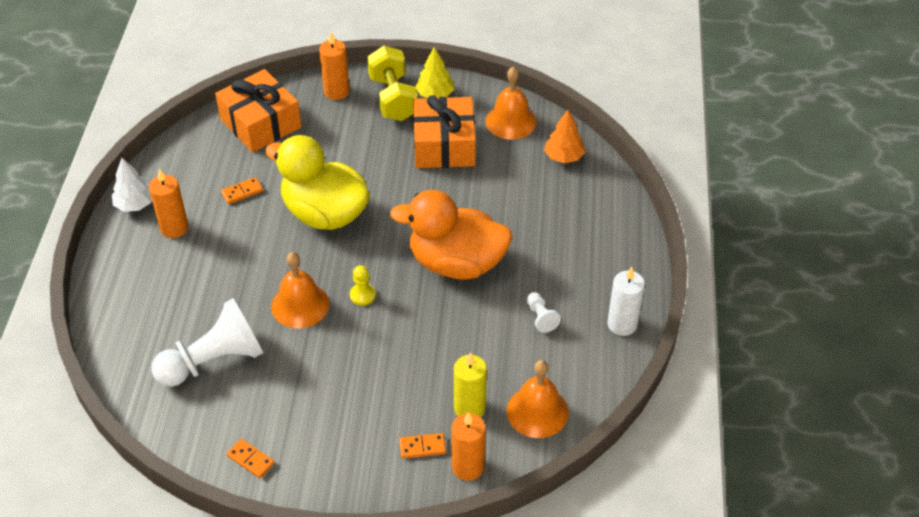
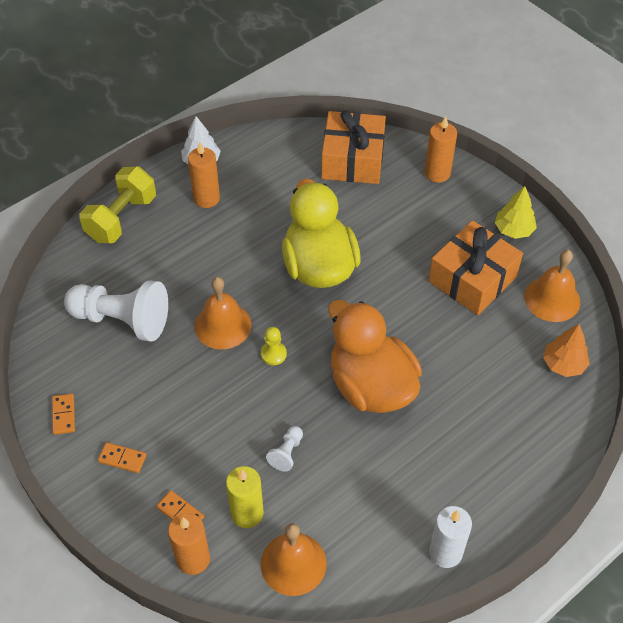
camera: 45 degrees right, 5 degrees up
orange domino [221,177,263,204] -> orange domino moved to [98,442,146,473]
yellow dumbbell [367,46,418,121] -> yellow dumbbell moved to [79,166,156,243]
white pawn [527,292,561,333] -> white pawn moved to [266,426,303,472]

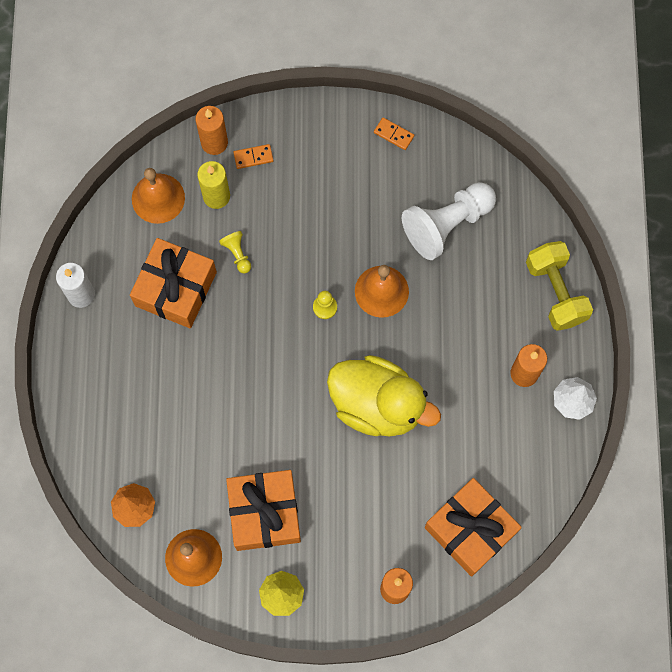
camera: 130 degrees right, 20 degrees up
orange domino [98,442,146,473] -> none
white pawn [266,426,303,472] -> yellow pawn [219,231,251,273]
orange duck [328,300,422,413] -> none
none -> orange gift [130,238,217,328]

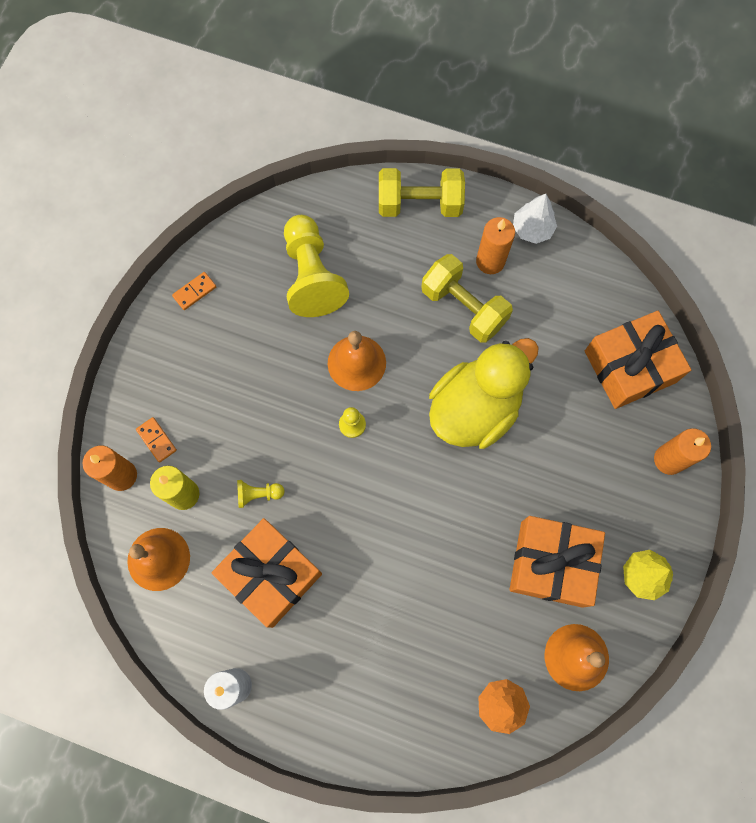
camera: 70 degrees left, 0 degrees up
orange domino [233,144,274,169] -> orange domino turned 45 degrees counterclockwise [136,417,177,463]
white pawn [402,182,496,260] -> yellow pawn [284,215,349,317]
none -> yellow dumbbell [421,254,513,343]

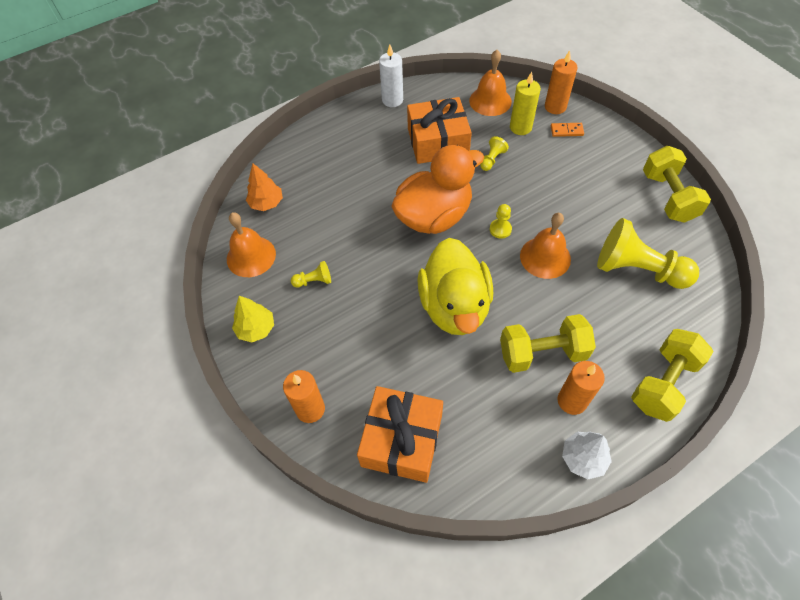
camera: 130 degrees right, 15 degrees down
orange domino [172,272,216,310] -> yellow dumbbell [643,146,711,223]
orange gift [509,516,605,608] -> yellow pawn [291,261,331,288]
none -> orange duck [391,145,484,234]

